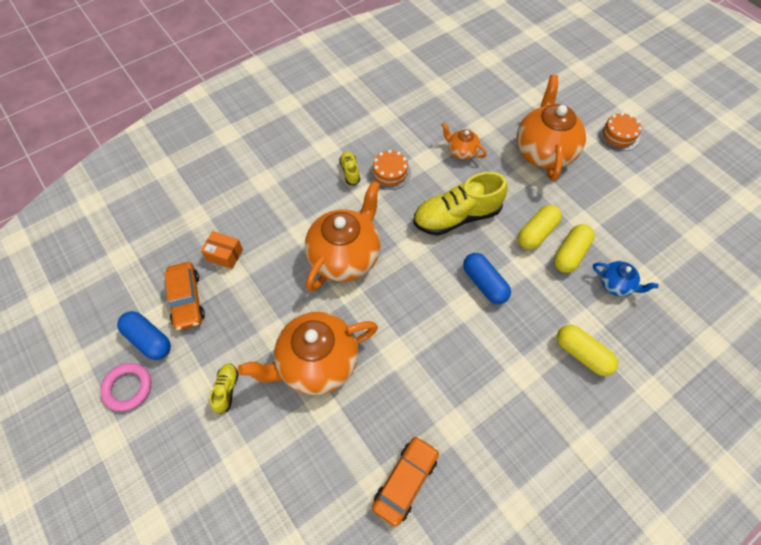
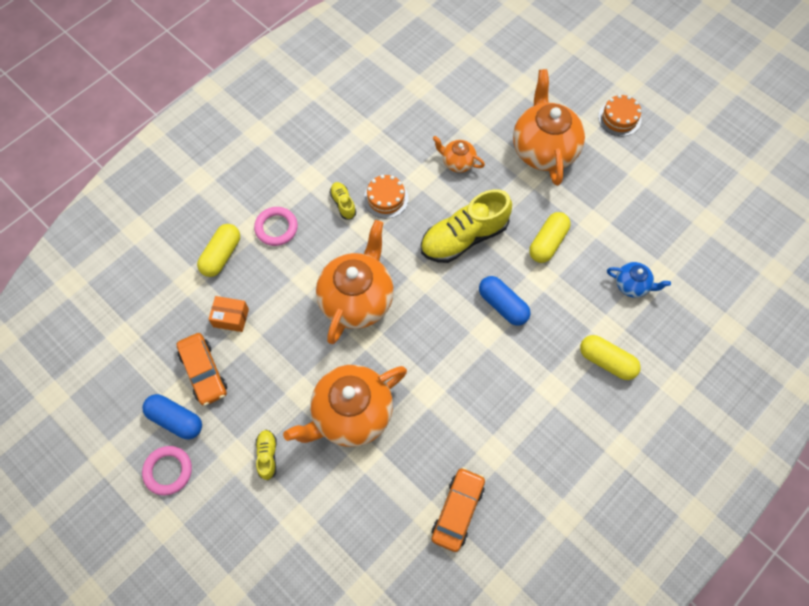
camera: 10 degrees left, 5 degrees up
yellow capsule [554,224,595,273] -> yellow capsule moved to [197,224,240,277]
none -> pink ring [254,207,298,246]

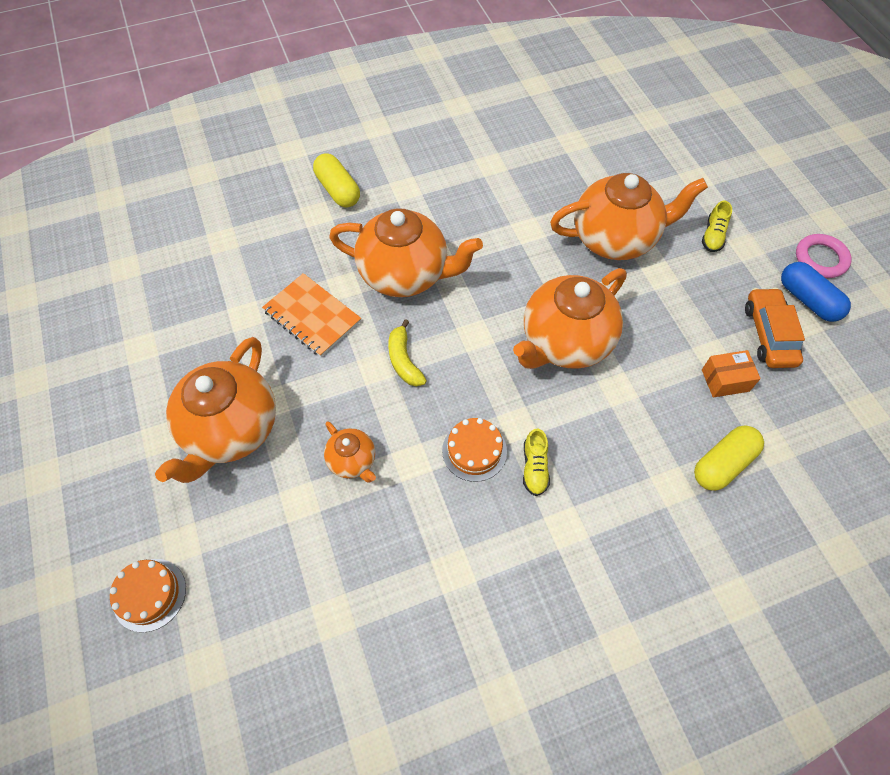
camera: 155 degrees left, 5 degrees down
orange box [208,296,249,332] -> orange box turned 45 degrees counterclockwise [702,350,761,398]
pink ring [254,207,298,246] -> none
yellow shoe [421,189,512,263] -> yellow banana [388,319,427,387]
orange car [432,467,485,552] -> none
blue capsule [479,276,530,326] -> orange teapot [329,208,483,297]
yellow capsule [529,212,570,263] -> orange notebook [262,273,361,357]
orange cake [598,94,641,136] -> orange cake moved to [110,559,186,632]
blue teapot [607,262,671,298] -> none

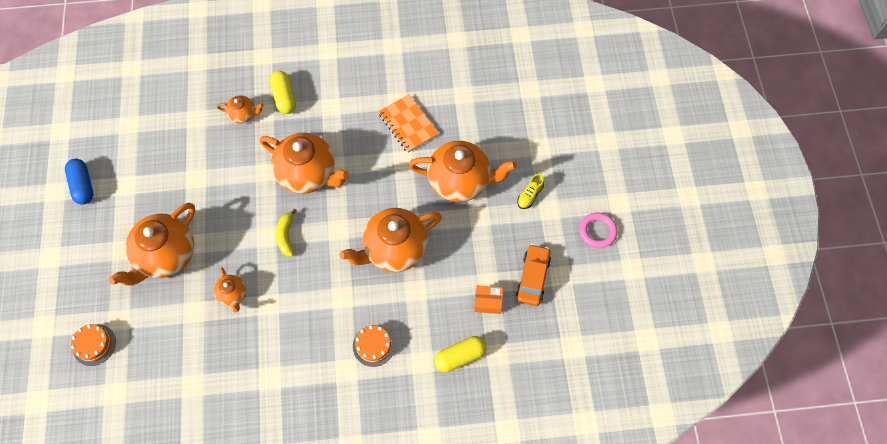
camera: 15 degrees right, 5 degrees up
orange notebook [262,273,361,357] -> orange notebook moved to [378,94,439,153]
orange cake [442,418,507,482] -> orange cake moved to [353,325,395,367]
yellow shoe [523,428,550,496] -> none
blue capsule [781,262,851,322] -> blue capsule moved to [65,159,93,204]
none -> orange teapot [216,95,264,124]

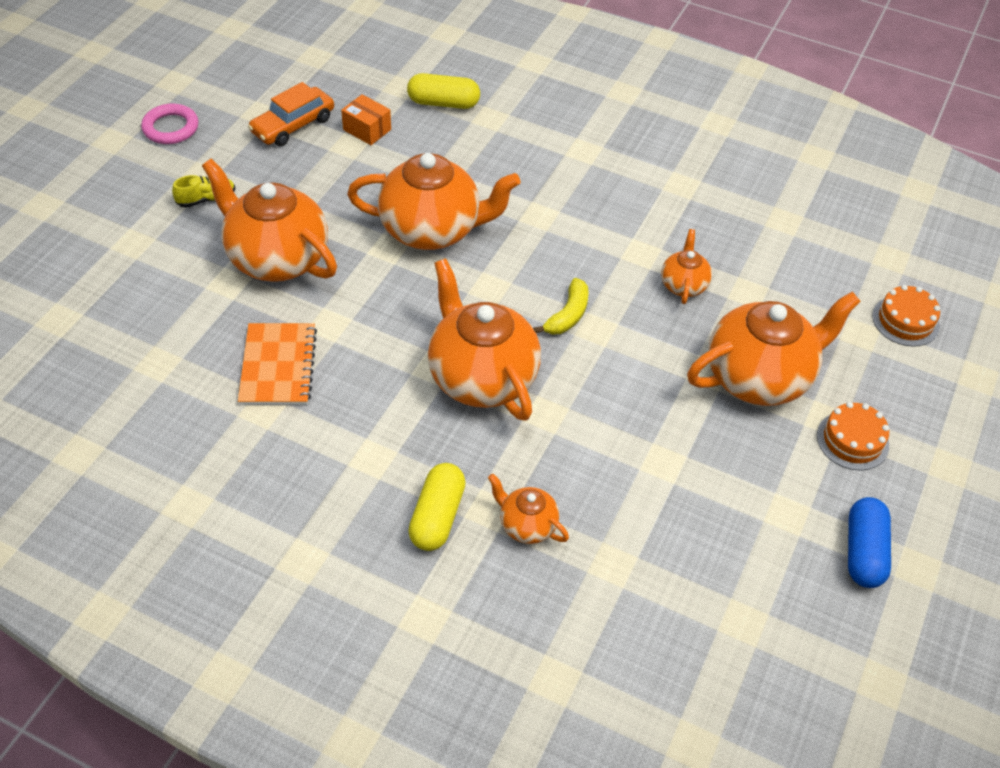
camera: 150 degrees left, 15 degrees down
orange cake [353,325,395,367] -> orange cake moved to [817,402,889,470]

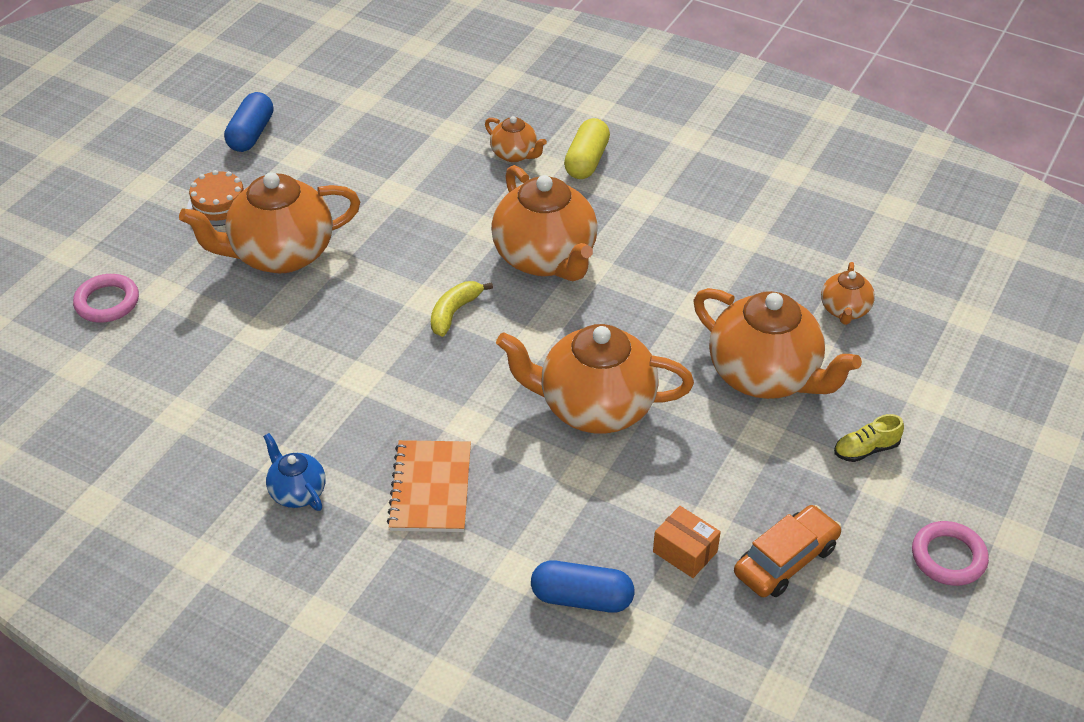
camera: 175 degrees left, 5 degrees down
orange notebook [238,323,317,405] -> orange notebook moved to [387,440,471,532]
yellow capsule [407,73,480,109] -> blue capsule [531,560,634,613]
orange teapot [661,229,712,304] -> orange teapot moved to [821,262,875,325]
orange cake [872,285,940,347] -> pink ring [73,274,139,322]
none -> blue teapot [263,433,326,511]

